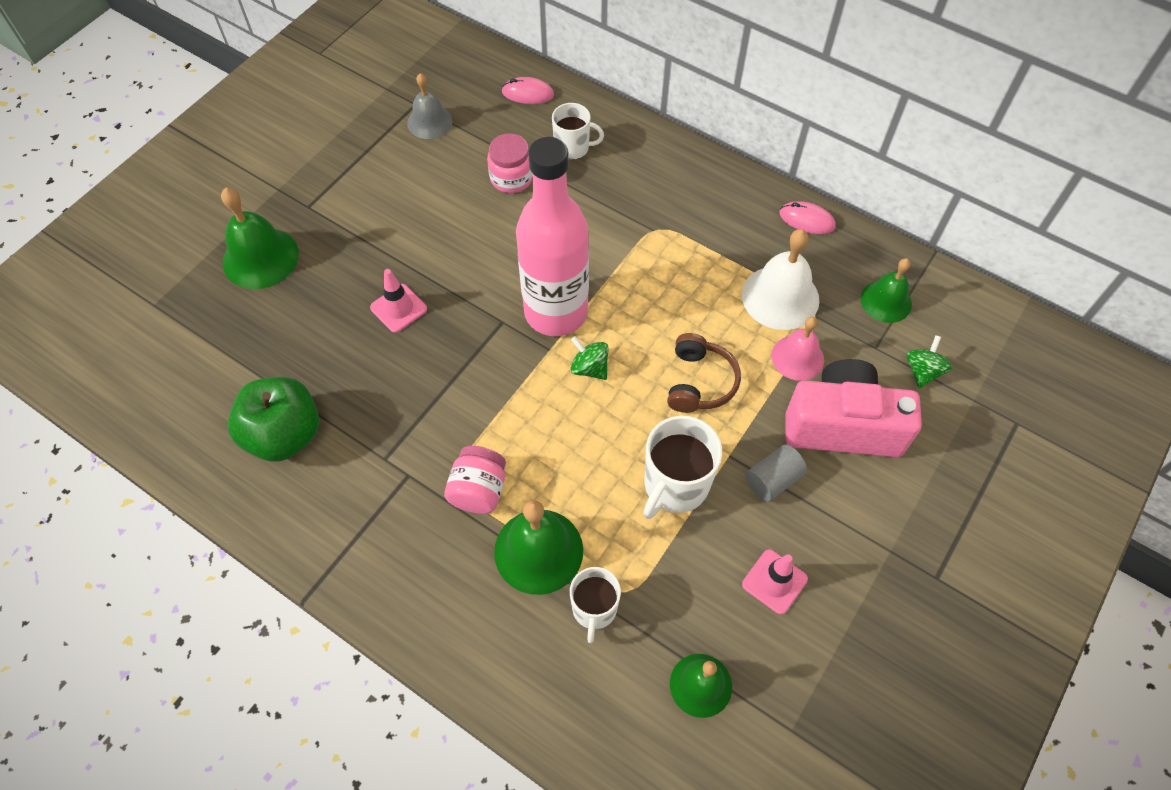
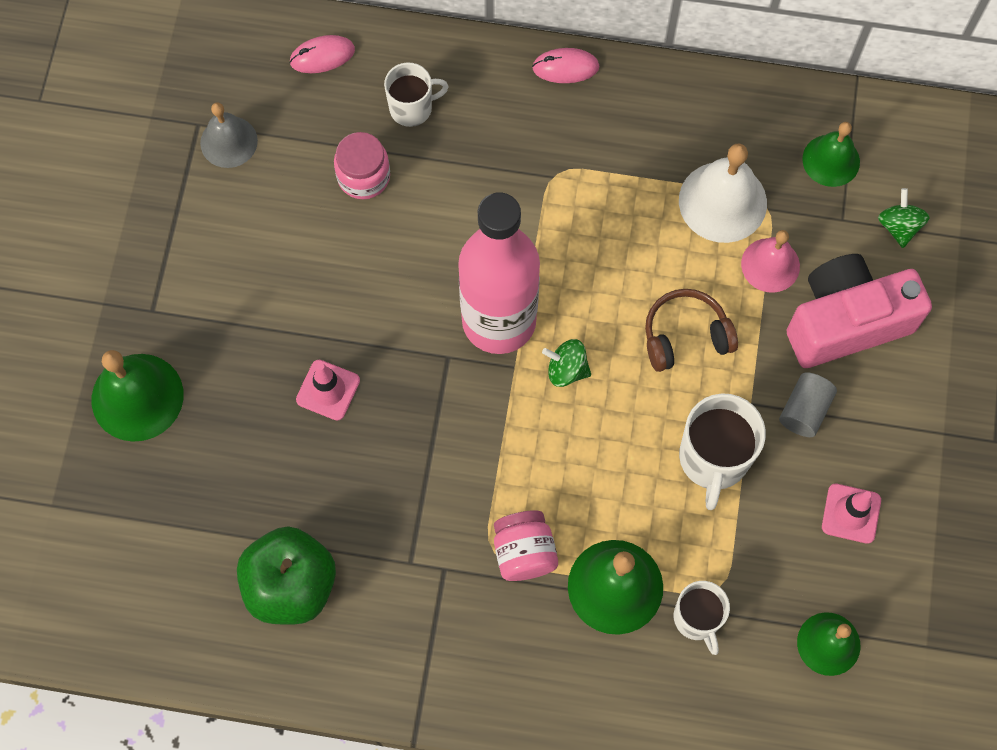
camera: 25 degrees left, 10 degrees up
brown headphones [667,333,741,413] -> brown headphones turned 90 degrees counterclockwise [645,289,738,372]
pink mouse [779,201,835,234] -> pink mouse moved to [532,48,599,83]

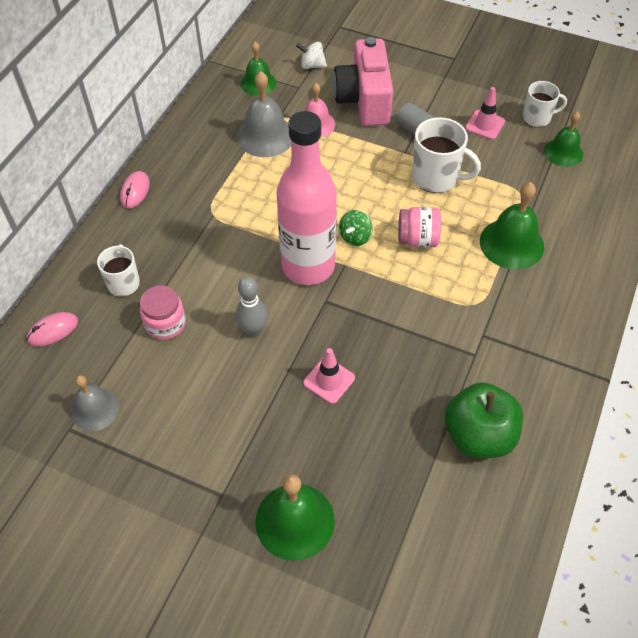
camera: 75 degrees left, 15 degrees down
pink mouse [289,35,355,73] -> pink mouse turned 60 degrees clockwise [26,312,78,346]
pink jar [494,510,558,581] -> pink jar moved to [398,207,441,247]
brown headphones [645,289,738,372] -> none
white mug [674,581,730,655] -> white mug moved to [522,81,567,127]
white bell [679,144,767,243] -> grey bell [237,71,291,157]
green spinning top [878,188,930,248] -> white spinning top [296,42,327,69]
none -> grey bowling pin [236,277,268,337]

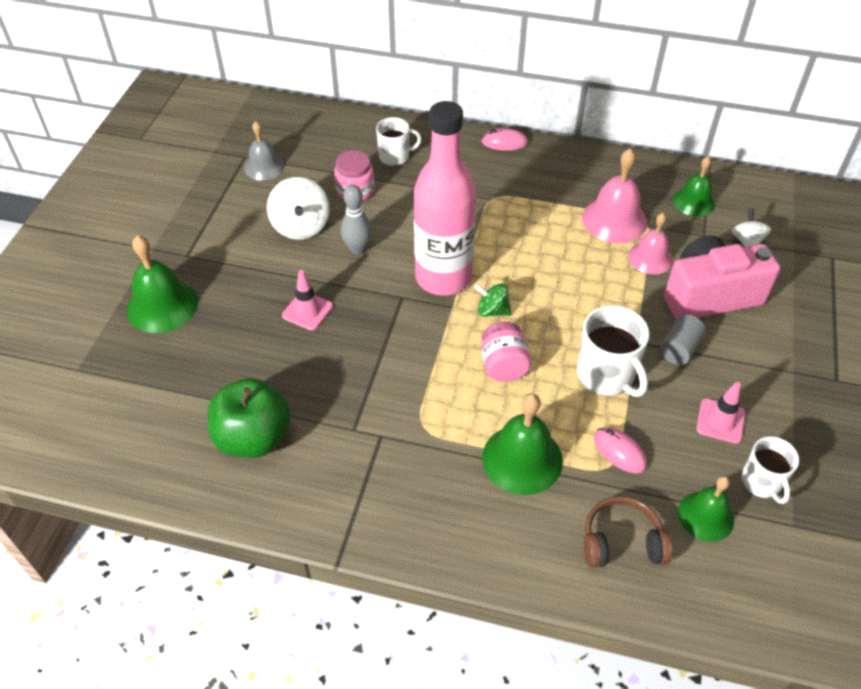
camera: 80 degrees right, 5 degrees down
pink mouse [26,312,78,346] -> pink mouse moved to [594,427,647,474]
grey bell [237,71,291,157] -> pink bell [582,148,647,243]
white mug [412,117,481,193] -> white mug turned 45 degrees counterclockwise [577,305,650,397]
none -> white spinning top [267,177,330,240]
none -> brown headphones [584,496,673,568]

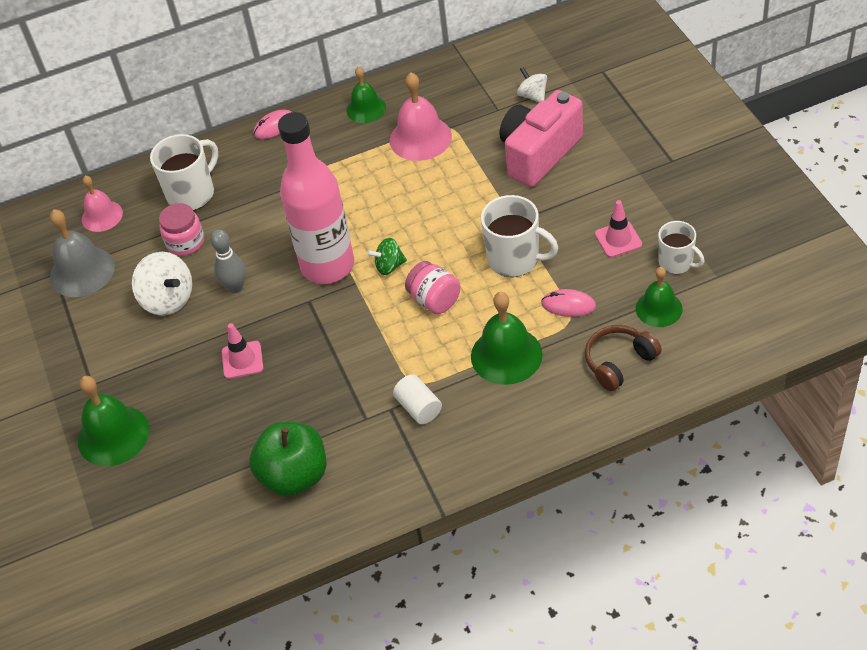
camera: 30 degrees left, 0 degrees up
grey bell [244,121,285,181] -> grey bell [50,209,115,297], size x1.53
white mug [376,117,421,166] -> white mug [150,134,218,211], size x1.55
pink bell [628,213,673,274] -> pink bell moved to [82,176,123,232]
grey cylinder [660,314,706,365] -> none
green bell [673,156,715,217] -> green bell moved to [346,67,386,123]
none -> white cylinder [393,374,442,424]

